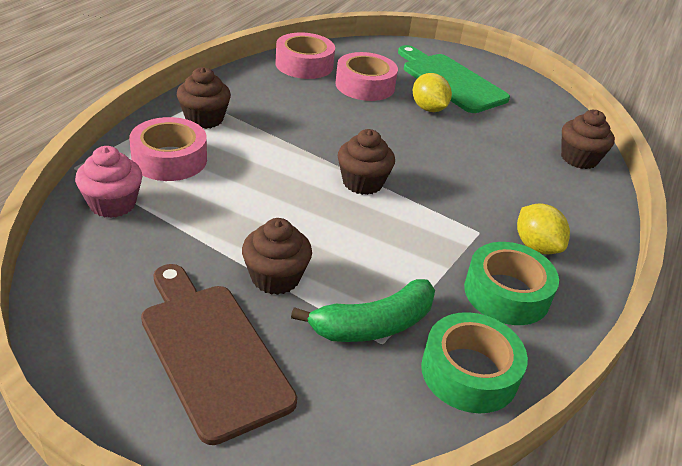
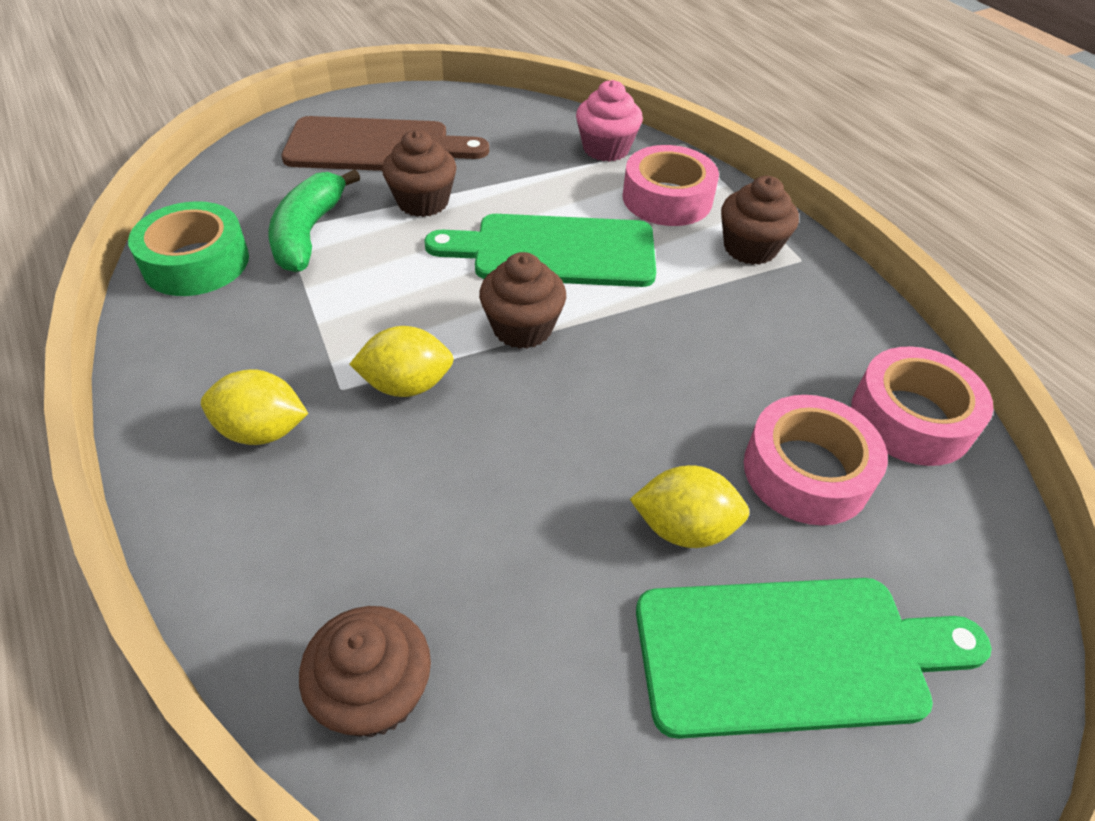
camera: 125 degrees right, 10 degrees up
green tape [464,242,559,325] -> none
none -> yellow lemon [349,326,454,397]
none -> green cutting board [424,214,656,287]

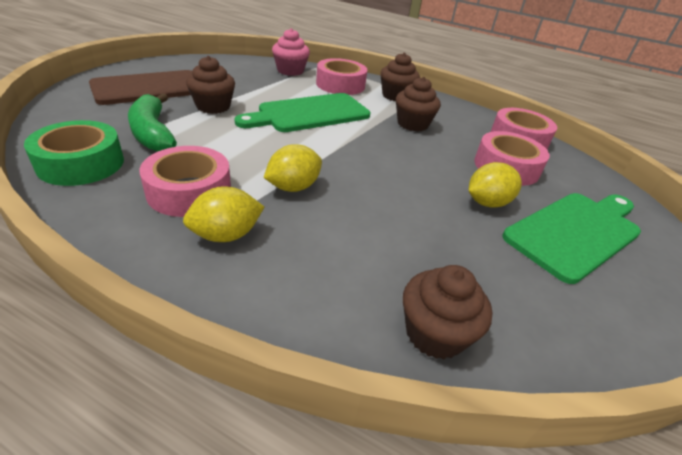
camera: 35 degrees left, 10 degrees down
brown cupcake [479,252,566,349] -> brown cupcake moved to [396,77,441,132]
none -> pink tape [139,146,231,217]

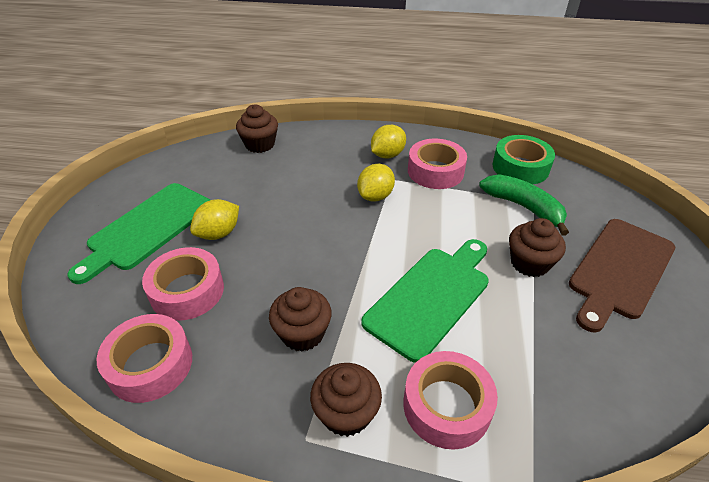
camera: 165 degrees right, 5 degrees up
pink cupcake [272,28,310,76] -> none

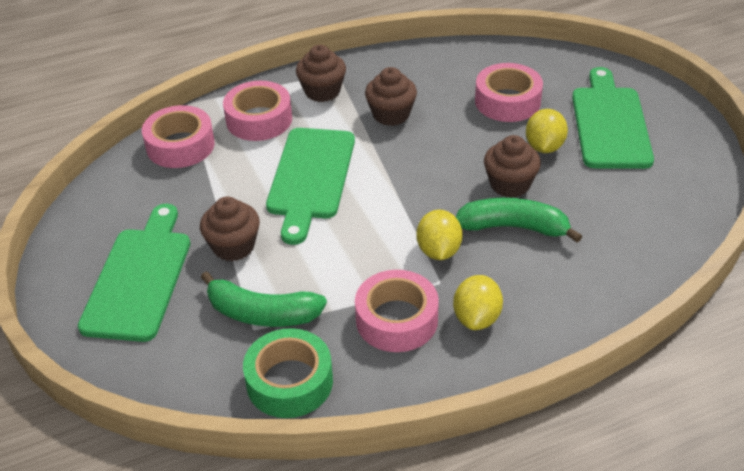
camera: 150 degrees right, 0 degrees up
pink tape [97,314,192,403] -> pink tape moved to [142,105,215,168]
brown cupcake [236,105,278,153] -> brown cupcake moved to [484,135,541,198]
brown cutting board [569,219,675,333] -> green cutting board [78,204,190,342]
none -> green banana [456,198,582,243]

